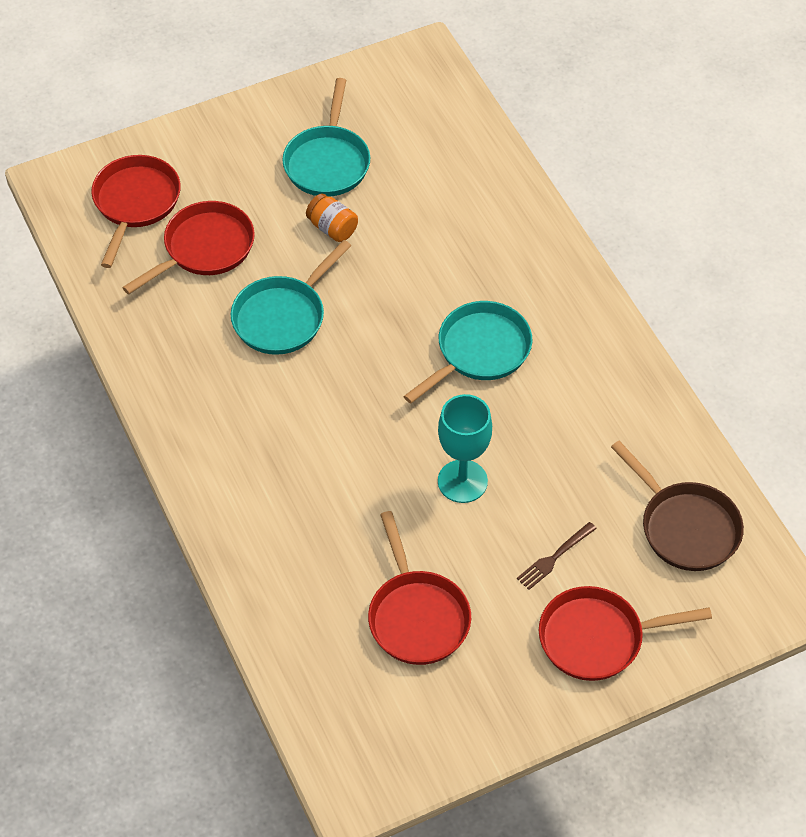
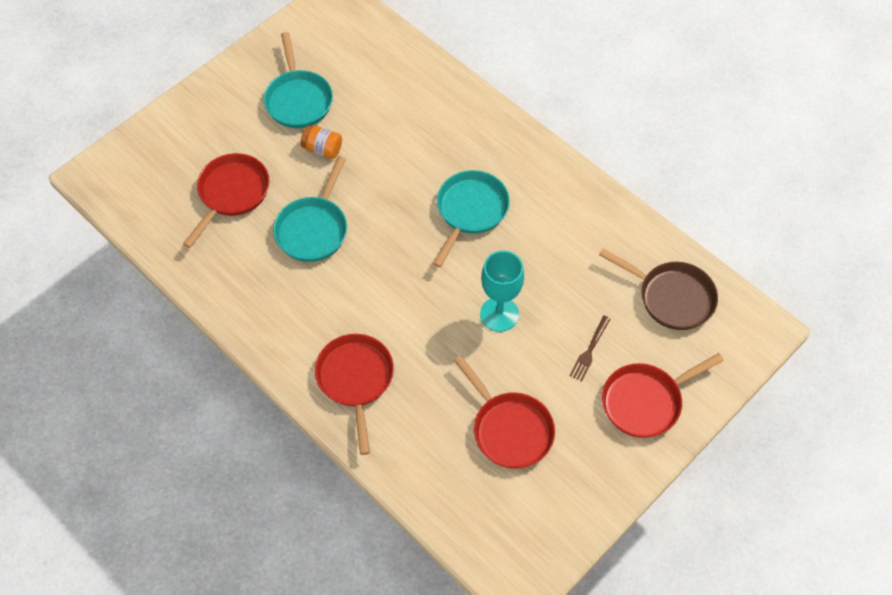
camera: 20 degrees left, 5 degrees up
red pan [91,155,181,268] -> red pan moved to [315,334,394,455]

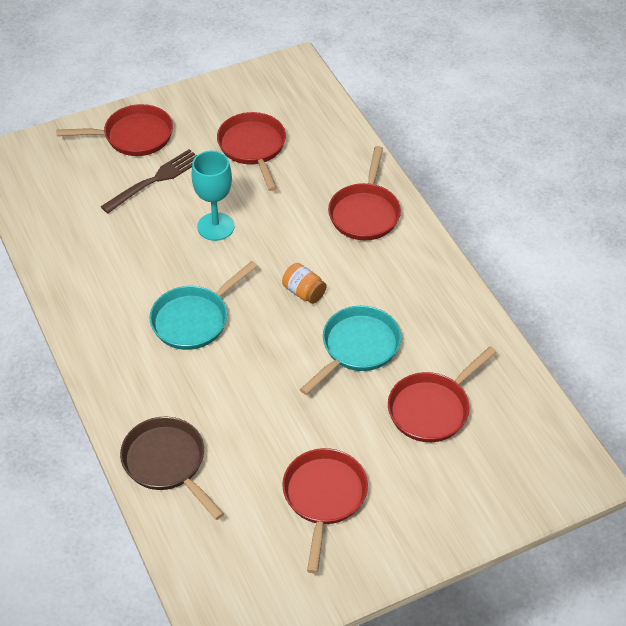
camera: 160 degrees left, 10 degrees down
turquoise pan [264,32,333,128] -> red pan [282,448,368,574]
orange jar [301,125,342,159] -> orange jar moved to [282,263,326,304]
brown fork [569,316,610,382] -> brown fork [101,149,197,213], size x1.66
brown pan [599,249,718,330] -> brown pan moved to [120,416,224,520]

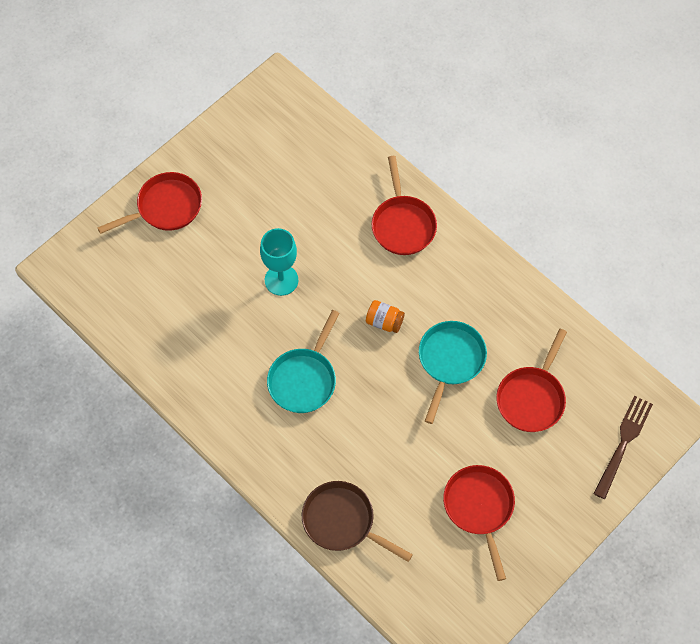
camera: 20 degrees left, 15 degrees up
brown fork [101,149,197,213] -> brown fork moved to [593,396,653,499]
red pan [217,112,286,191] -> none

